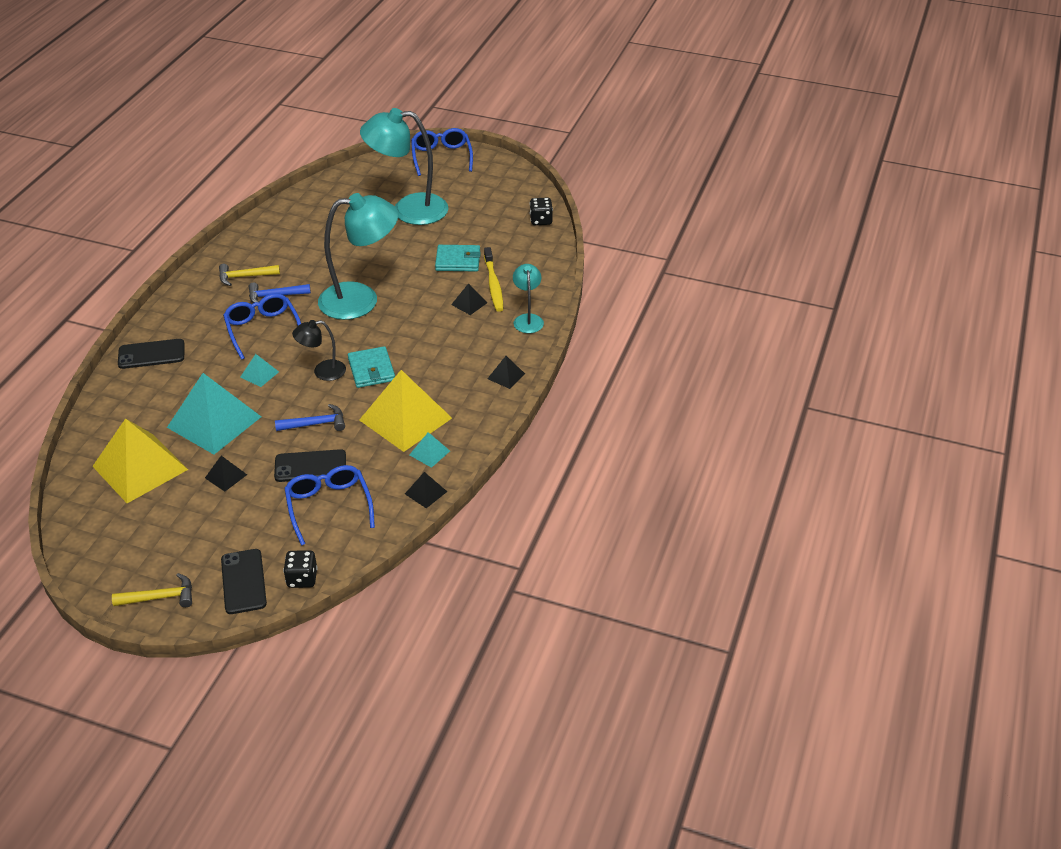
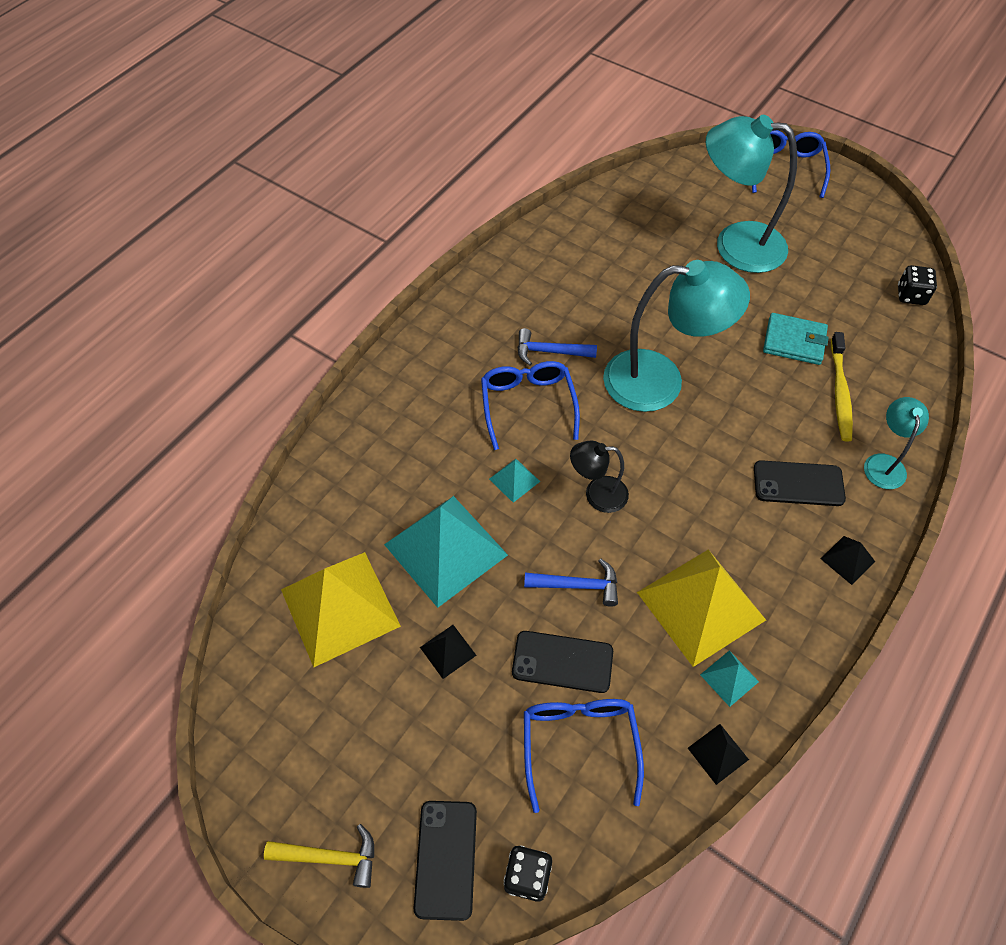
camera: 15 degrees right, 15 degrees up
black phone [118,339,185,369] -> black phone moved to [754,460,846,506]
yellow hammer [219,264,280,286] -> none
turquoise wallet [348,346,395,388] -> none
black pyramid [451,283,487,315] -> none

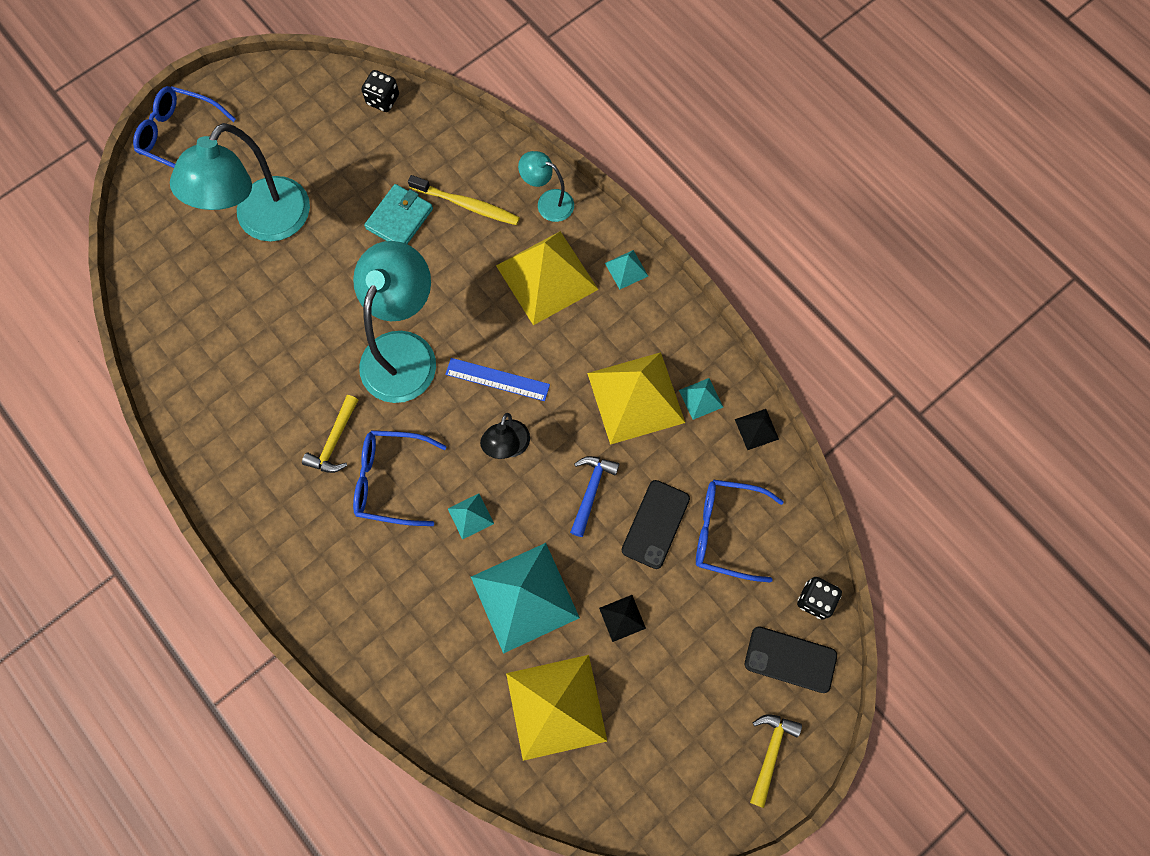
camera: 75 degrees left, 15 degrees up
blue hammer [518,328,597,365] -> yellow hammer [302,395,358,473]
black phone [754,460,846,506] -> yellow pyramid [496,231,599,325]
black pyramid [820,536,875,585] -> turquoise pyramid [605,250,648,289]
none -> blue ruler [445,358,550,401]

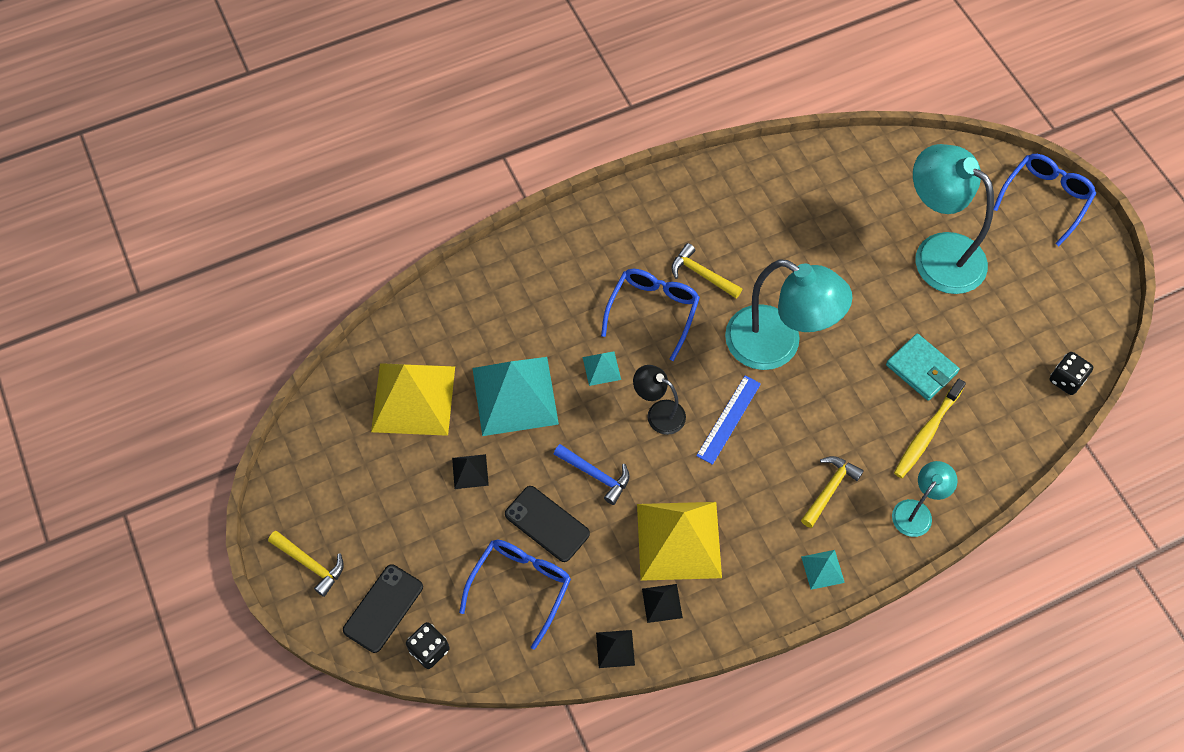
camera: 105 degrees right, 10 degrees down
yellow pyramid [496,231,599,325] -> yellow hammer [801,456,864,528]
turquoise pyramid [679,378,723,420] -> black pyramid [642,584,683,623]

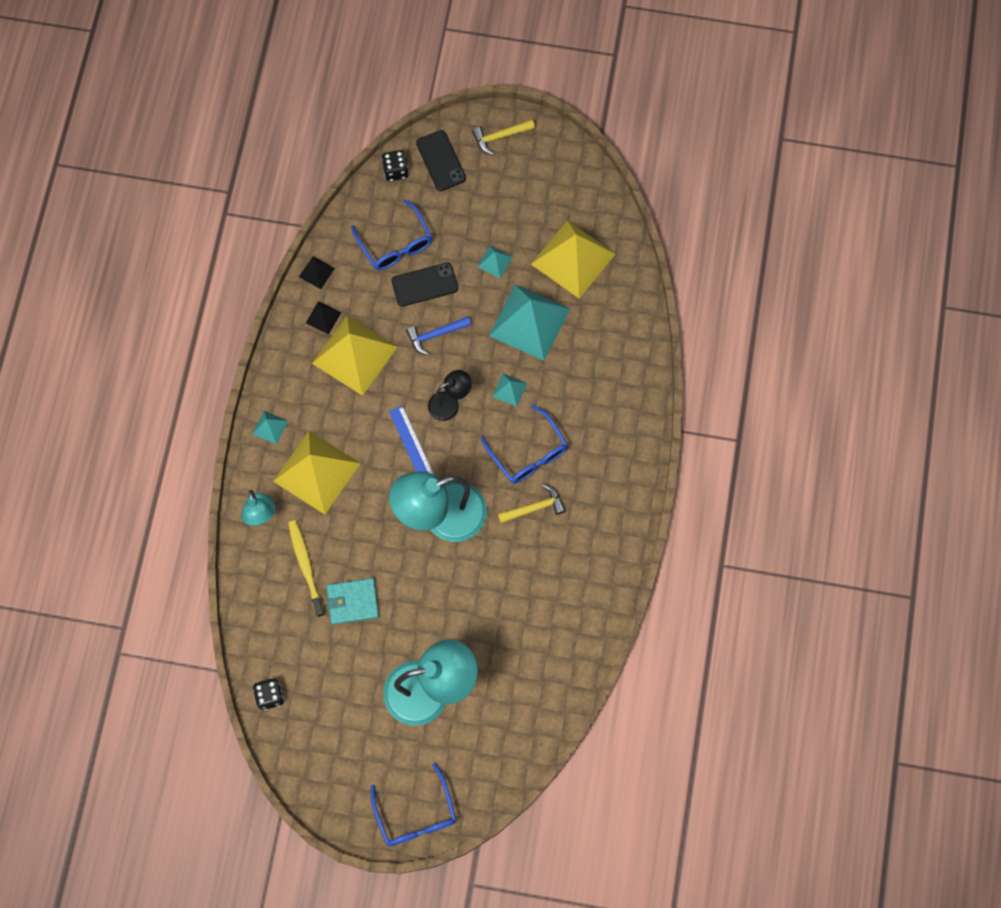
camera: 125 degrees right, 10 degrees up
black pyramid [452,454,489,489] -> turquoise pyramid [477,246,513,278]
yellow hammer [801,456,864,528] -> yellow pyramid [273,431,361,514]

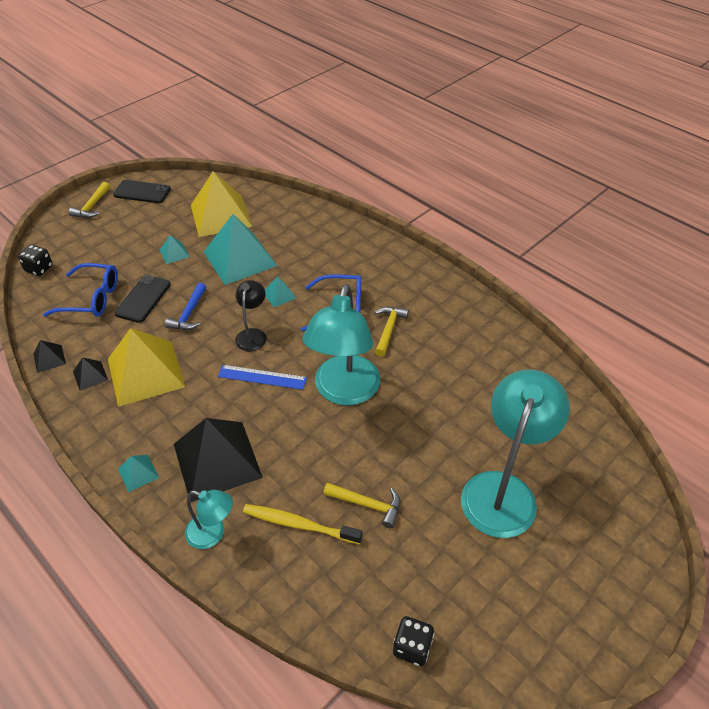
camera: 55 degrees left, 25 degrees down
yellow pyramid [273,431,361,514] -> black pyramid [174,418,263,502]
turquoise wallet [326,578,379,625] -> yellow hammer [323,482,400,528]
blue glasses [371,763,456,846] -> none
black phone [416,130,466,191] -> black phone moved to [113,180,171,203]

